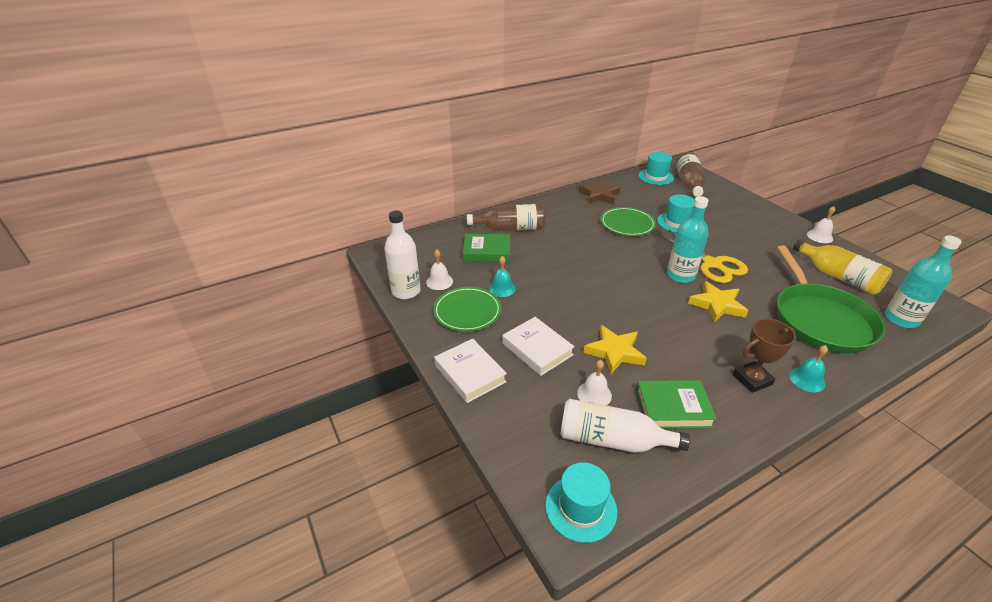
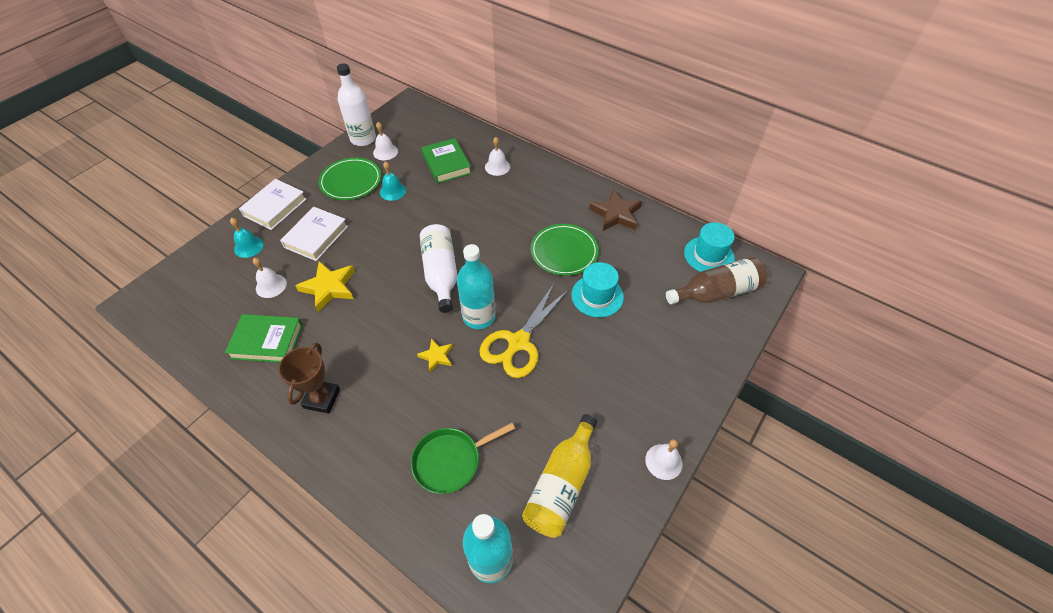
camera: 65 degrees right, 15 degrees up
brown bottle [467,204,545,231] -> white bell [485,137,510,176]
turquoise hat [545,462,617,543] -> none
white bottle [560,399,690,453] -> white bottle moved to [420,224,458,313]
green book [636,380,717,429] -> green book turned 60 degrees counterclockwise [225,314,303,363]
yellow star [688,281,748,322] -> yellow star [417,338,453,372], size x0.58
brown trophy [733,319,796,393] -> brown trophy turned 60 degrees clockwise [278,343,340,414]
green pan [777,246,886,353] -> green pan [411,423,515,494], size x0.56
turquoise bell [789,345,828,392] -> turquoise bell moved to [230,218,264,258]

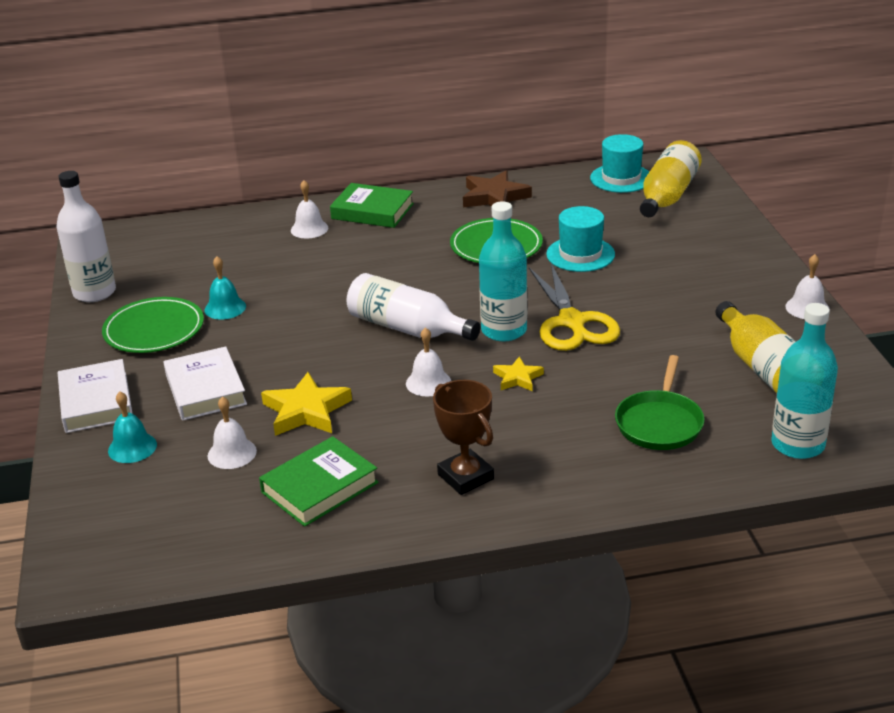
camera: 45 degrees left, 20 degrees down
white bell [373,122,398,160] -> white bell moved to [406,327,451,396]
green book [421,138,472,184] -> green book moved to [330,183,414,228]
brown bottle [666,257,767,304] -> yellow bottle [640,140,702,217]

